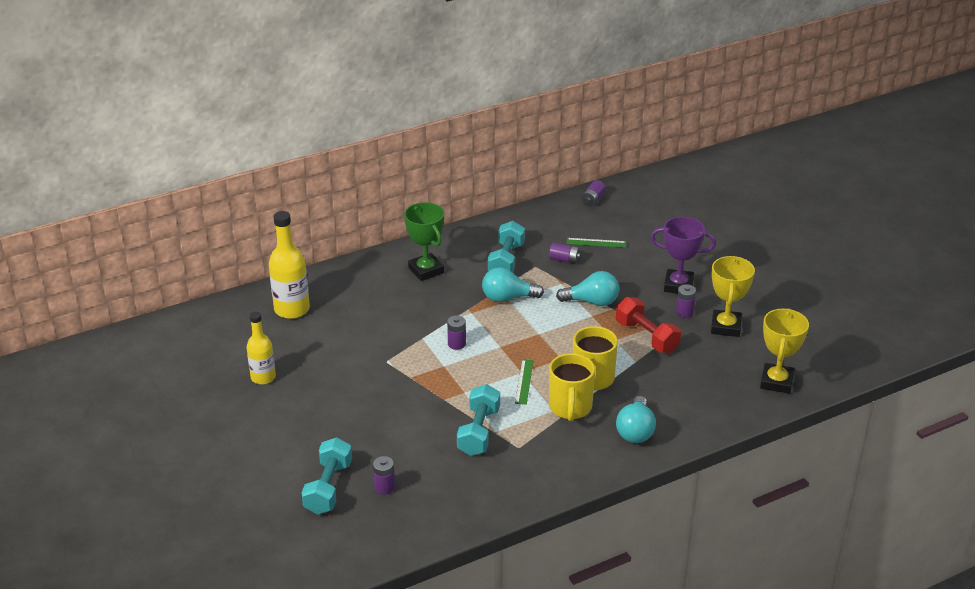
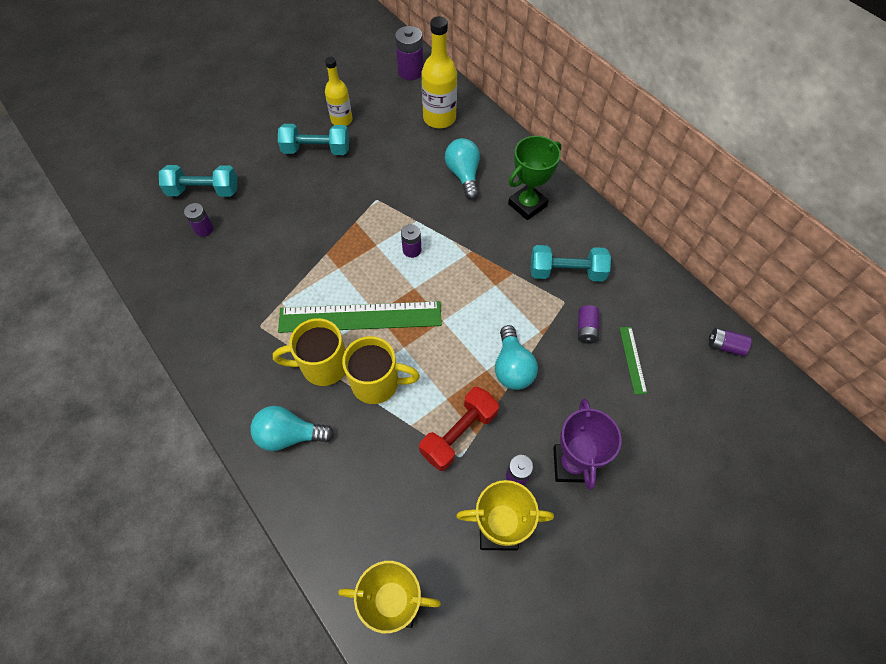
camera: 80 degrees right, 25 degrees up
turquoise dumbbell [457,384,500,456] -> turquoise dumbbell moved to [278,124,349,155]
turquoise light bulb [482,267,544,302] -> turquoise light bulb moved to [445,138,480,199]
green ruler [515,359,533,405] -> green ruler [278,301,442,333], size x2.27
none -> purple battery [395,26,423,80]

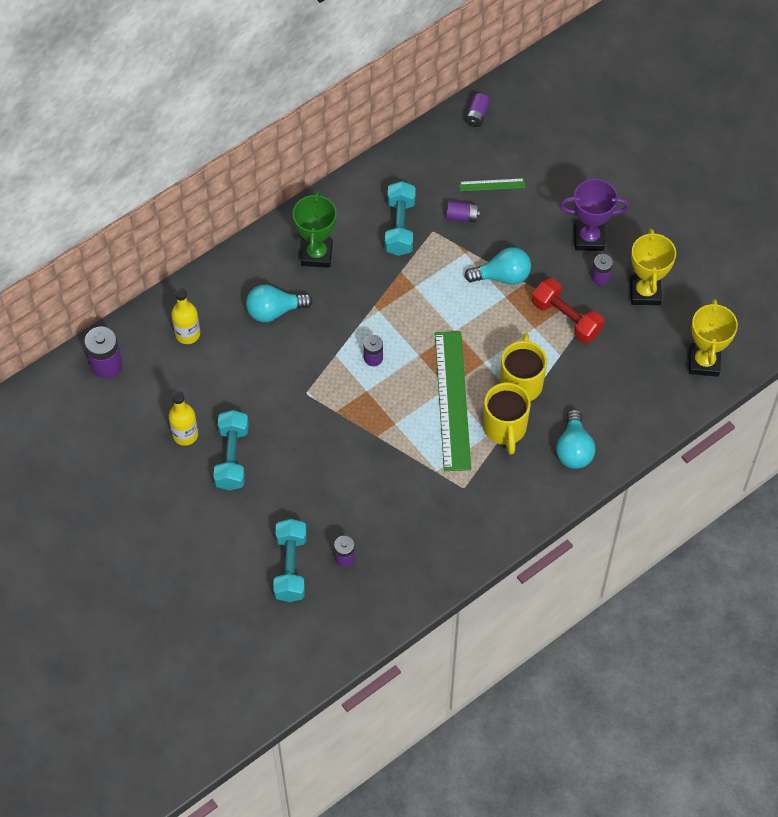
camera: 90 degrees left, 0 degrees up
yellow bottle [422,16,457,128] -> yellow bottle [171,288,200,344], size x0.66
green trophy [508,136,561,220] -> green trophy turned 45 degrees clockwise [293,191,337,268]

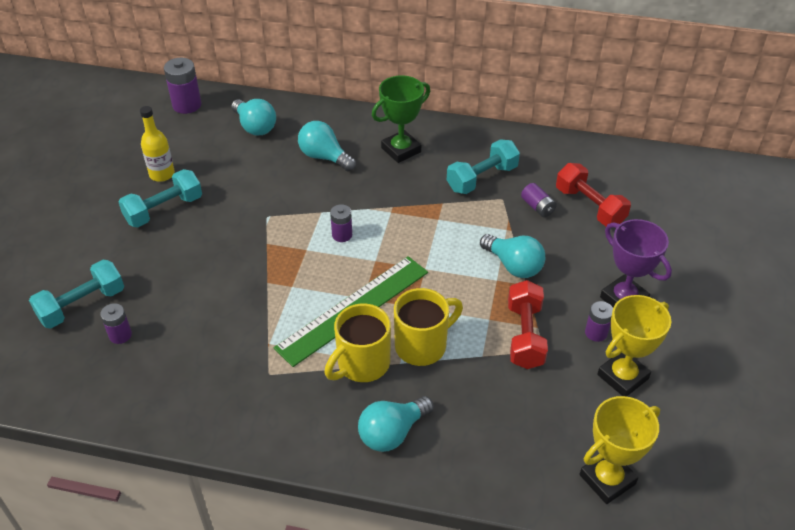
camera: 50 degrees right, 15 degrees down
yellow bottle [171,288,200,344] -> turquoise light bulb [231,99,276,136]
green ruler [459,178,525,191] -> red dumbbell [556,163,631,226]
purple battery [465,93,490,127] -> none

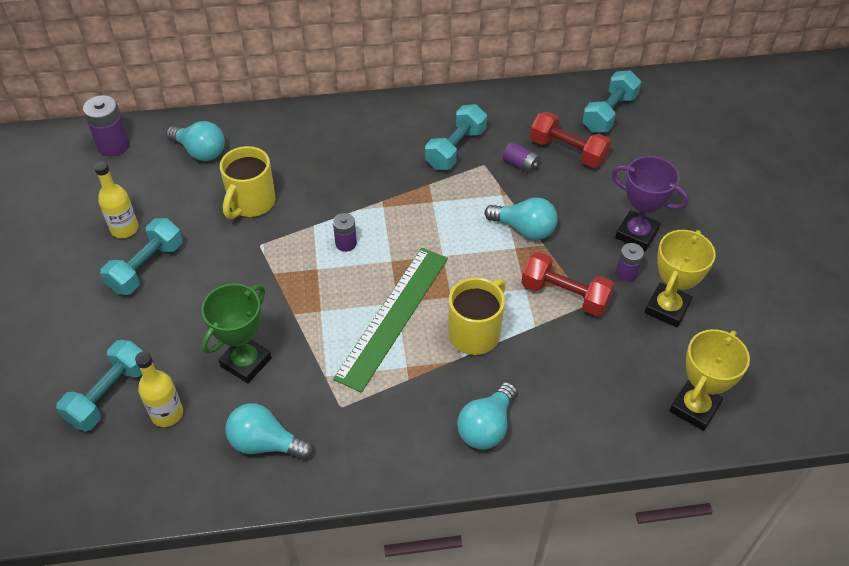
camera: 20 degrees left, 5 degrees up
purple battery [100,303,132,344] -> yellow bottle [135,351,183,427]
turquoise light bulb [298,121,356,171] -> turquoise light bulb moved to [226,403,313,460]
yellow mug [325,303,391,382] -> yellow mug moved to [220,146,276,219]
green trophy [372,75,430,163] -> green trophy moved to [201,284,272,383]
red dumbbell [508,280,548,369] -> red dumbbell turned 45 degrees counterclockwise [521,252,614,316]
none -> turquoise dumbbell [583,70,641,133]

